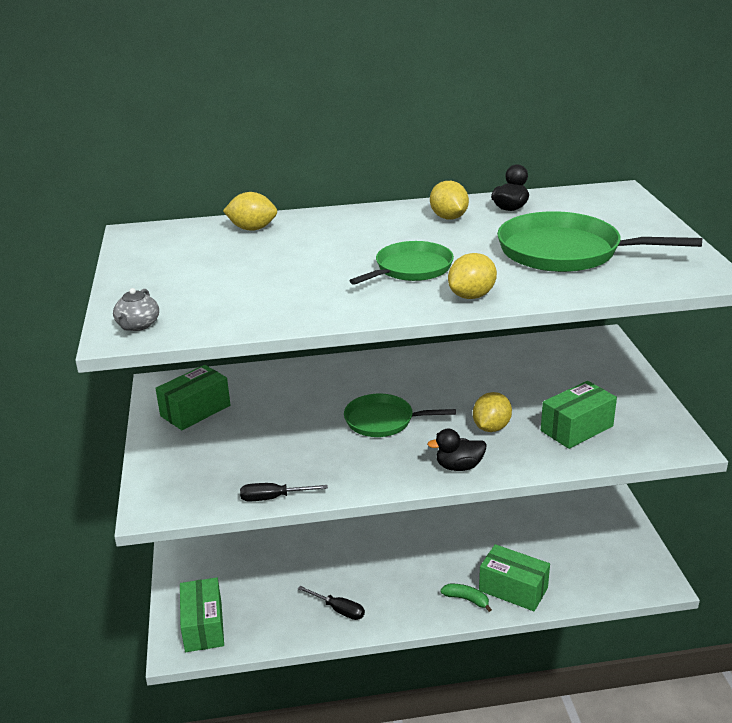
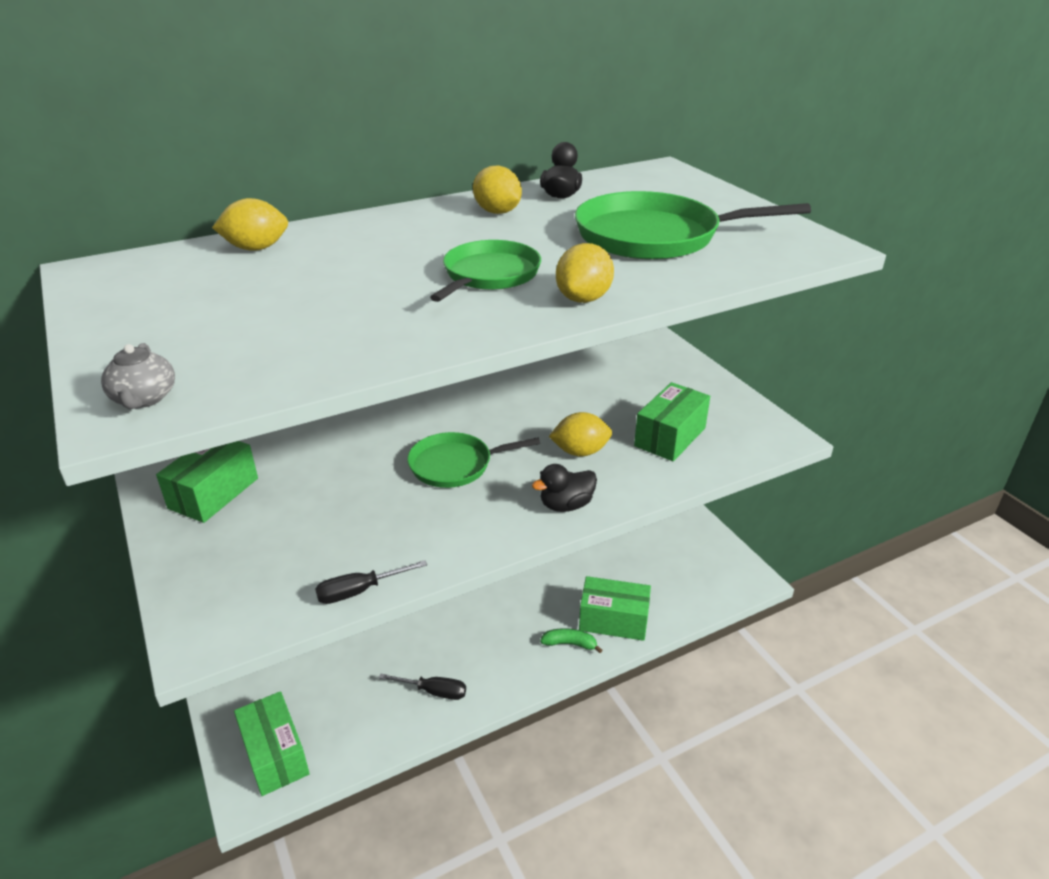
camera: 20 degrees left, 5 degrees up
yellow lemon [473,392,512,432] -> yellow lemon turned 75 degrees clockwise [549,412,612,456]

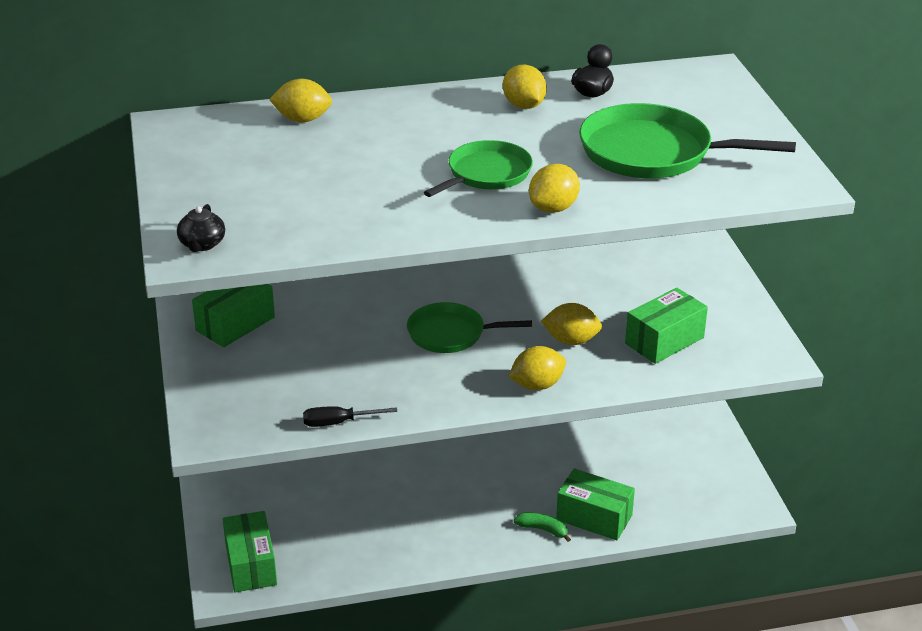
camera: 15 degrees right, 0 degrees up
grey teapot [101,343,175,409] -> black teapot [177,204,225,252]
black screwdriver [379,673,466,700] -> none
black duck [532,464,597,512] -> yellow lemon [508,346,566,390]

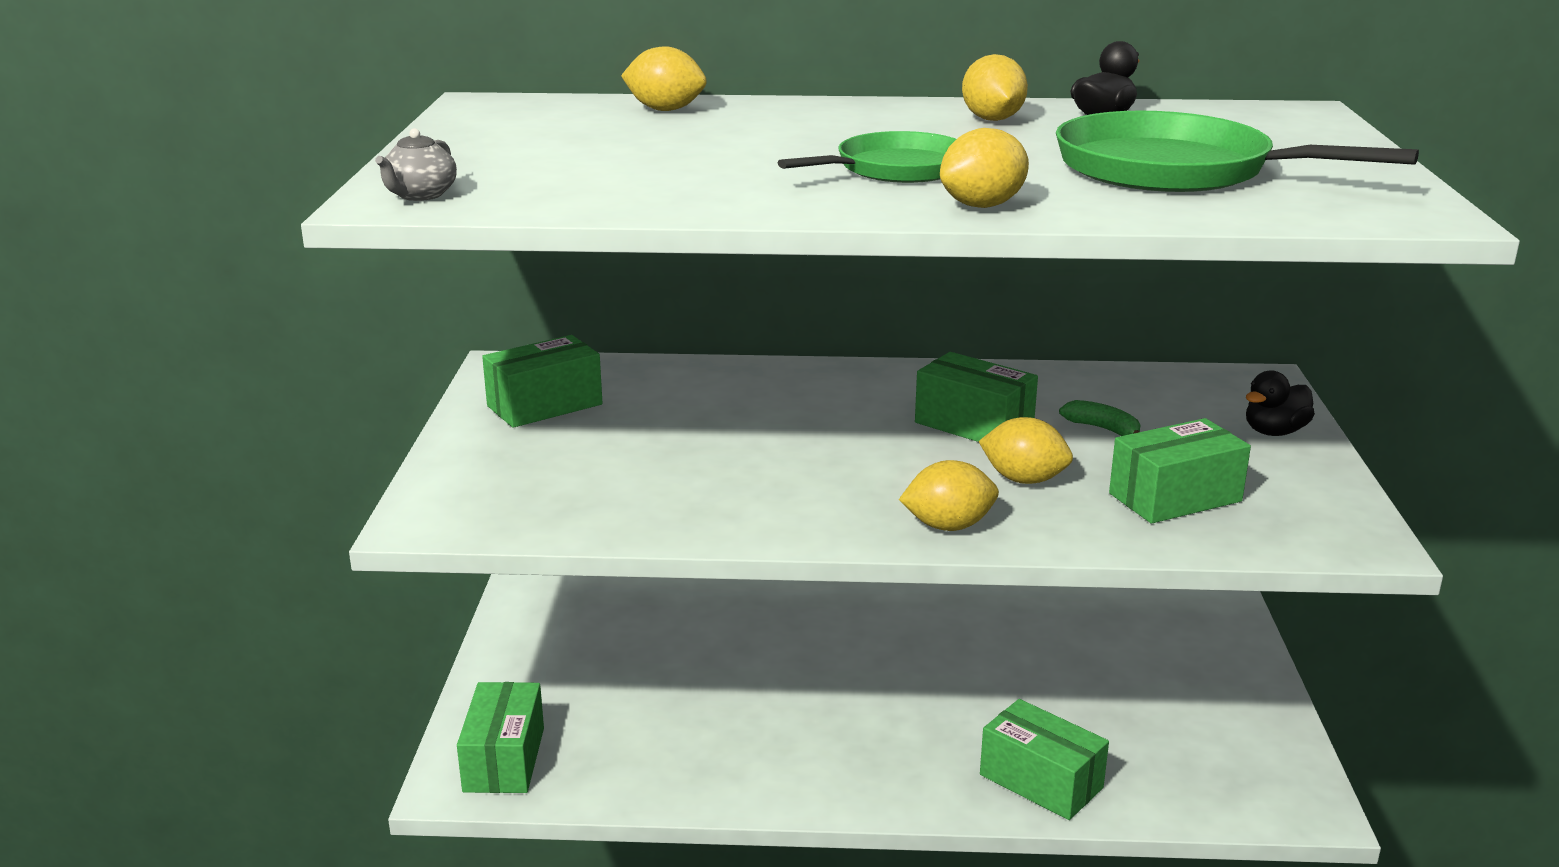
camera: 15 degrees right, 10 degrees down
black teapot [177,204,225,252] -> grey teapot [375,128,457,201]
black screwdriver [303,406,397,427] -> none
green pan [407,302,532,353] -> none
green banana [514,512,571,542] -> green banana moved to [1059,400,1140,436]
none -> green box [915,352,1038,442]
none -> black duck [1246,370,1315,436]

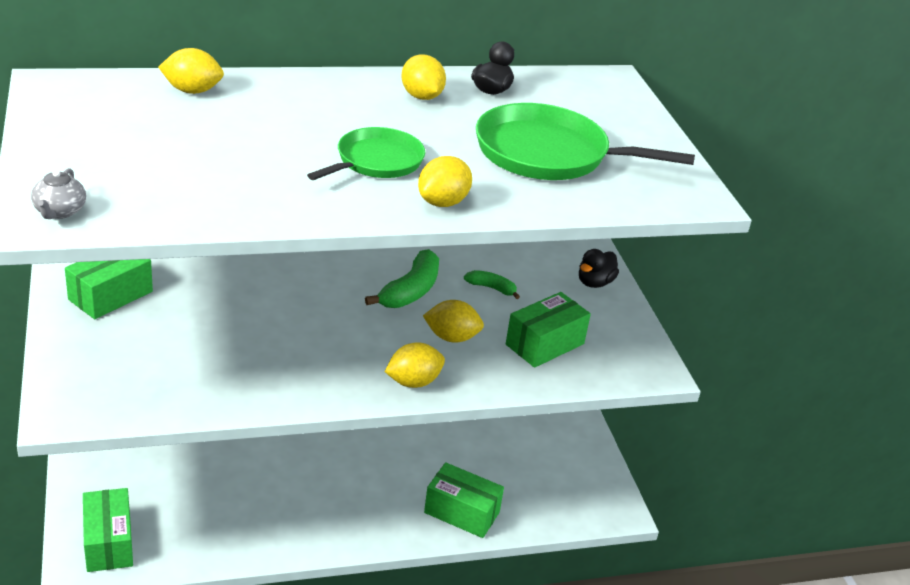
camera: 20 degrees left, 10 degrees up
green box [915,352,1038,442] -> green banana [365,249,439,308]

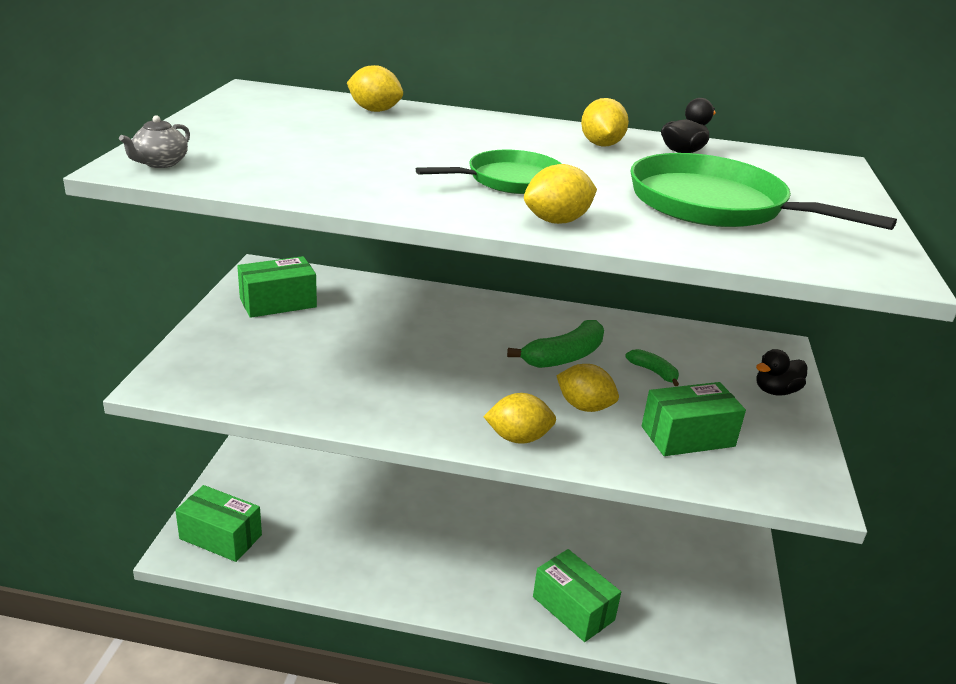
camera: 25 degrees right, 5 degrees down
green box [83,488,133,572] -> green box turned 75 degrees counterclockwise [175,485,262,562]

